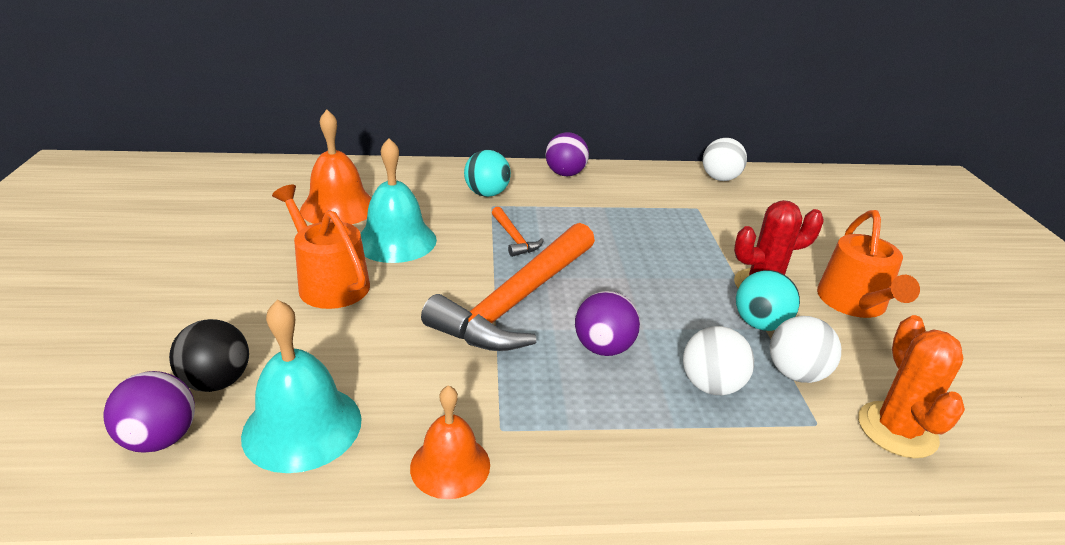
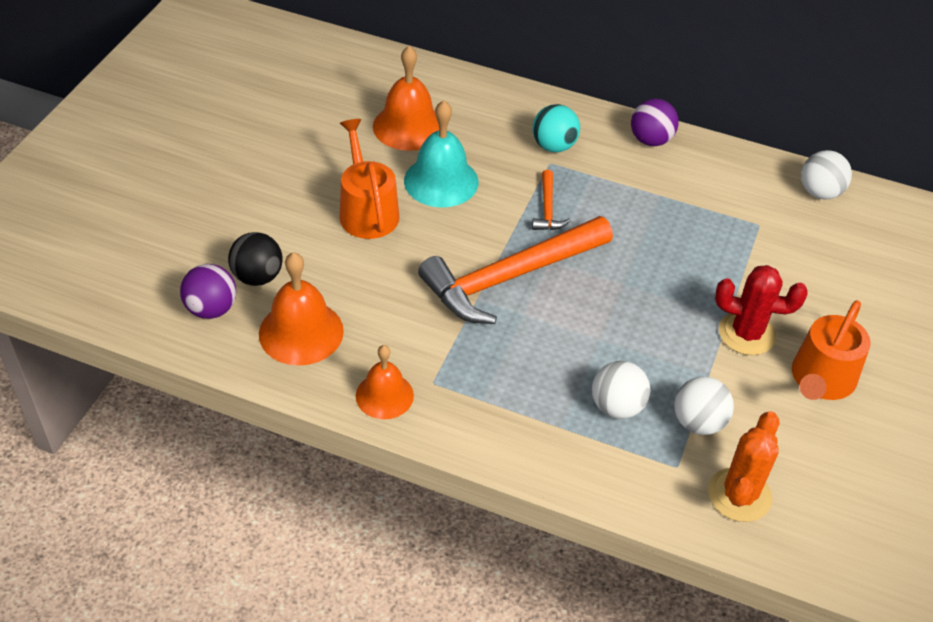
camera: 25 degrees right, 15 degrees up
turquoise bell [241,299,362,473] -> orange bell [259,252,344,366]
purple ball [575,291,640,356] -> none
turquoise ball [736,270,800,331] -> none

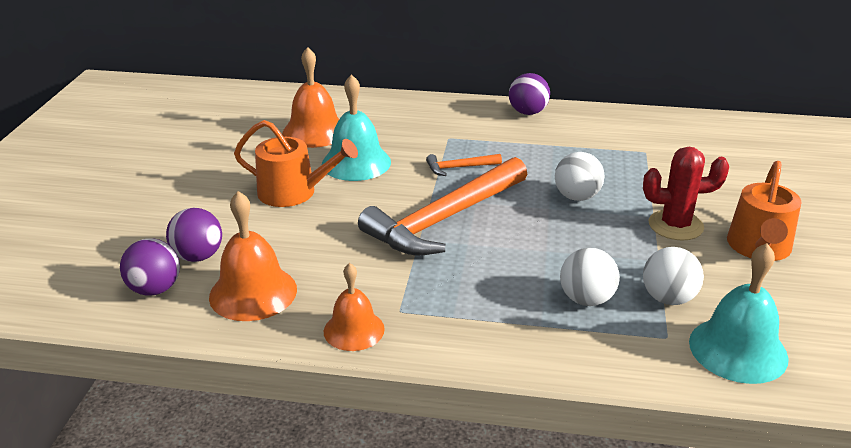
camera: 10 degrees left, 15 degrees down
black ball [228,232,283,286] -> purple ball [166,208,222,262]
orange watering can [340,119,399,239] -> orange watering can turned 135 degrees clockwise [234,120,358,207]
turquoise ball [532,104,580,152] -> none
orange hammer [532,170,571,230] -> orange hammer turned 90 degrees clockwise [426,154,502,176]
orange cactus [708,411,779,522] -> turquoise bell [689,243,789,384]
white ball [801,150,852,200] -> white ball moved to [555,152,605,201]

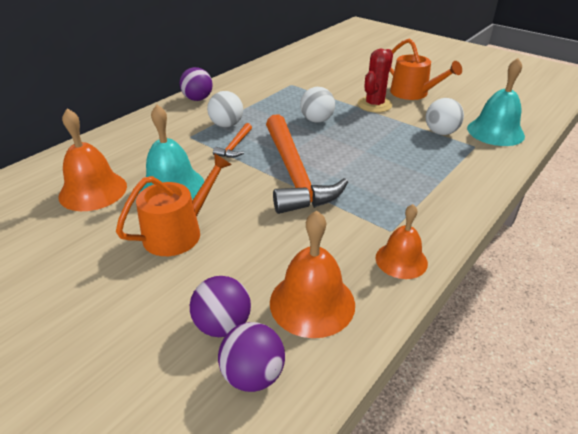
camera: 60 degrees left, 5 degrees up
white ball [560,248,620,306] -> white ball moved to [207,91,243,127]

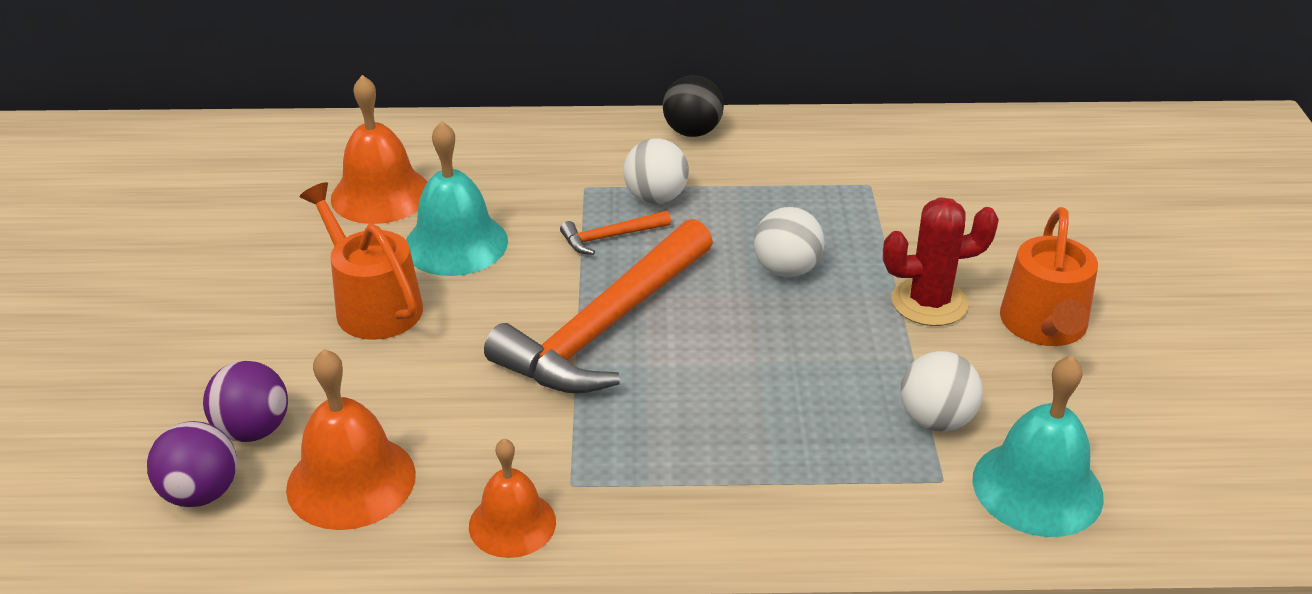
camera: 50 degrees right, 0 degrees up
orange watering can [116,153,232,256] -> orange watering can turned 135 degrees counterclockwise [300,182,423,340]
purple ball [179,67,213,101] -> black ball [663,75,724,137]

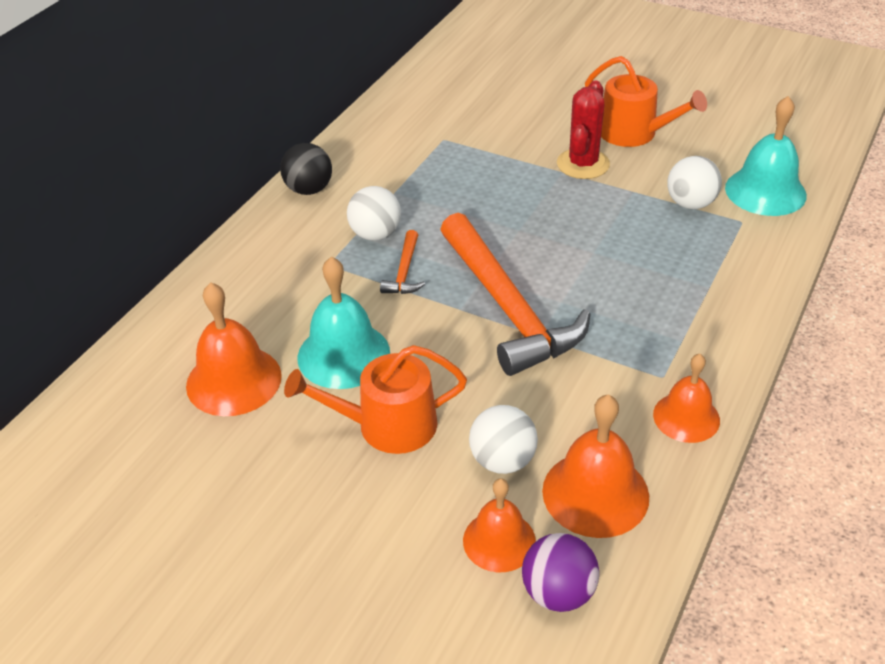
camera: 60 degrees left, 5 degrees up
purple ball [203,361,288,442] -> orange bell [463,478,536,572]
white ball [754,207,824,277] -> white ball moved to [469,405,538,474]

